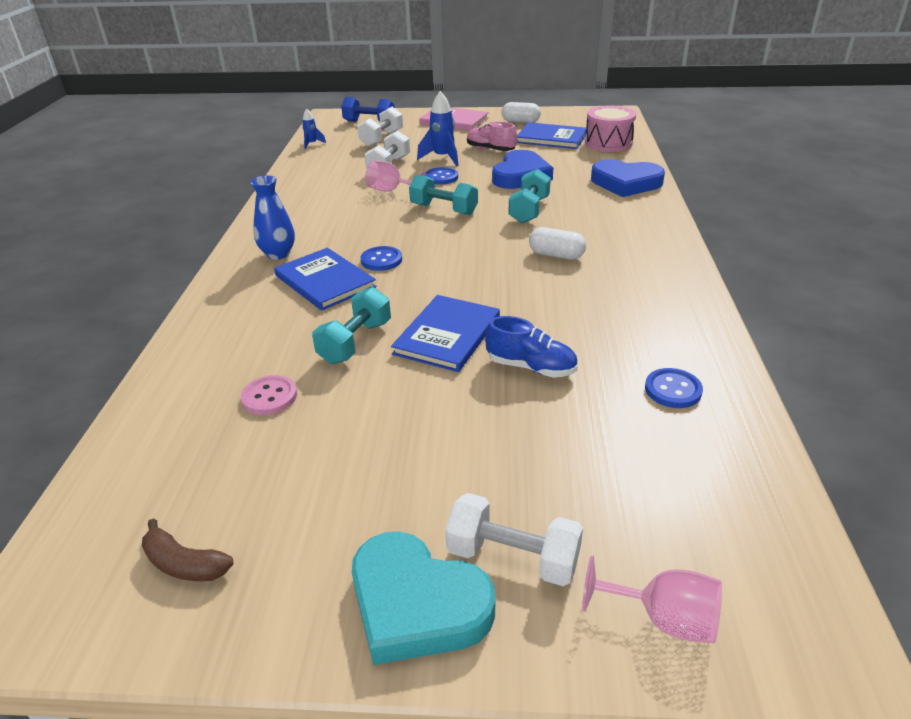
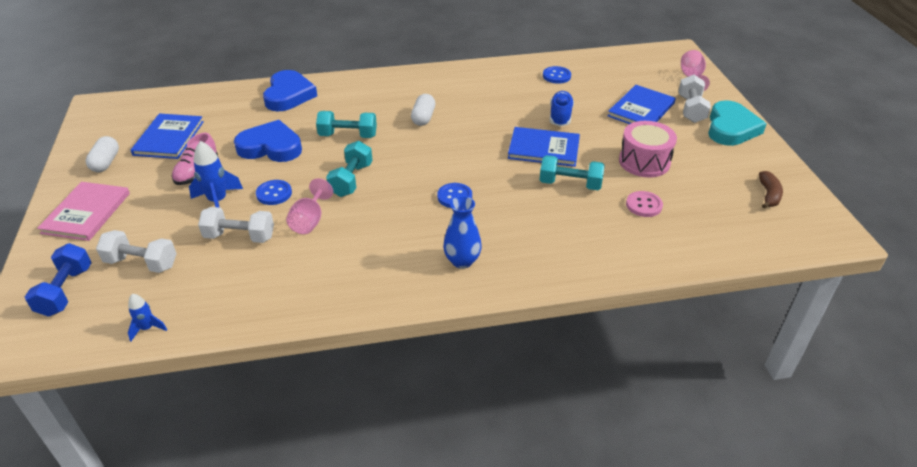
camera: 105 degrees left, 5 degrees up
blue book [274,248,377,311] -> blue book moved to [608,85,676,124]
pink drum [585,105,636,152] -> pink drum moved to [619,121,677,177]

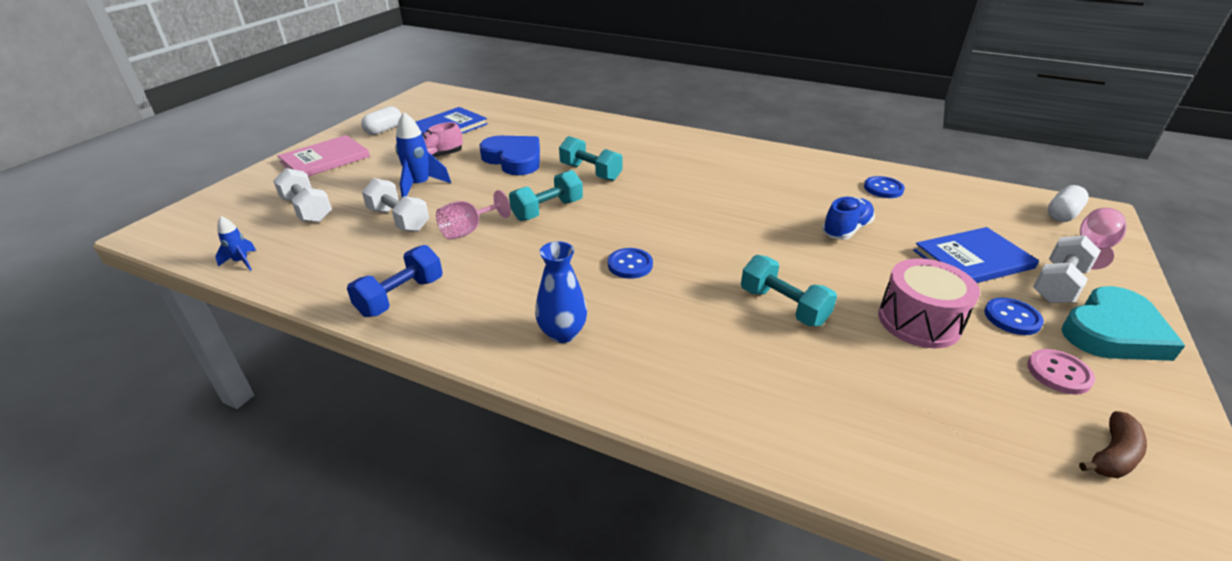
camera: 35 degrees right, 5 degrees down
blue dumbbell [25,243,91,317] -> blue dumbbell moved to [347,245,443,317]
blue button [256,180,292,205] -> blue button moved to [984,297,1044,335]
blue heart [263,70,317,112] -> none
white capsule [411,94,435,126] -> white capsule moved to [1048,185,1089,222]
blue book [508,127,580,167] -> none
pink button [626,191,663,217] -> pink button moved to [1027,349,1095,394]

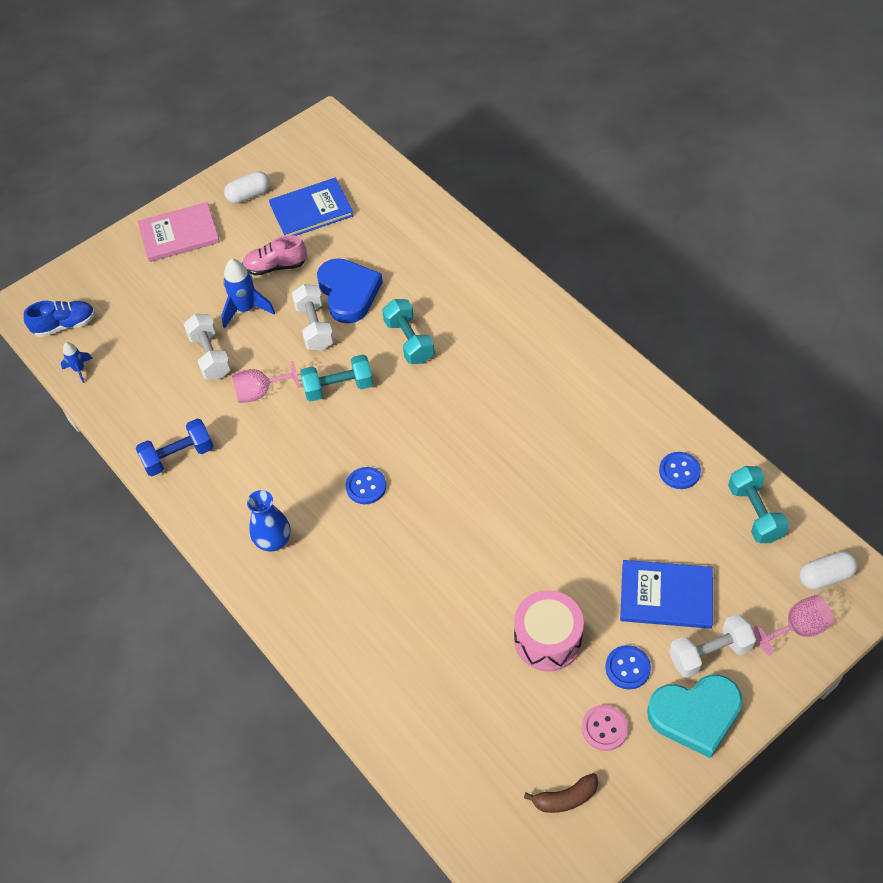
camera: 30 degrees right, 20 degrees up
white dumbbell [273,168,332,223] -> white dumbbell moved to [292,284,334,351]
turquoise dumbbell [741,255,837,326] -> turquoise dumbbell moved to [728,466,789,543]
blue shoe [822,197,875,240] -> blue shoe moved to [24,301,95,337]

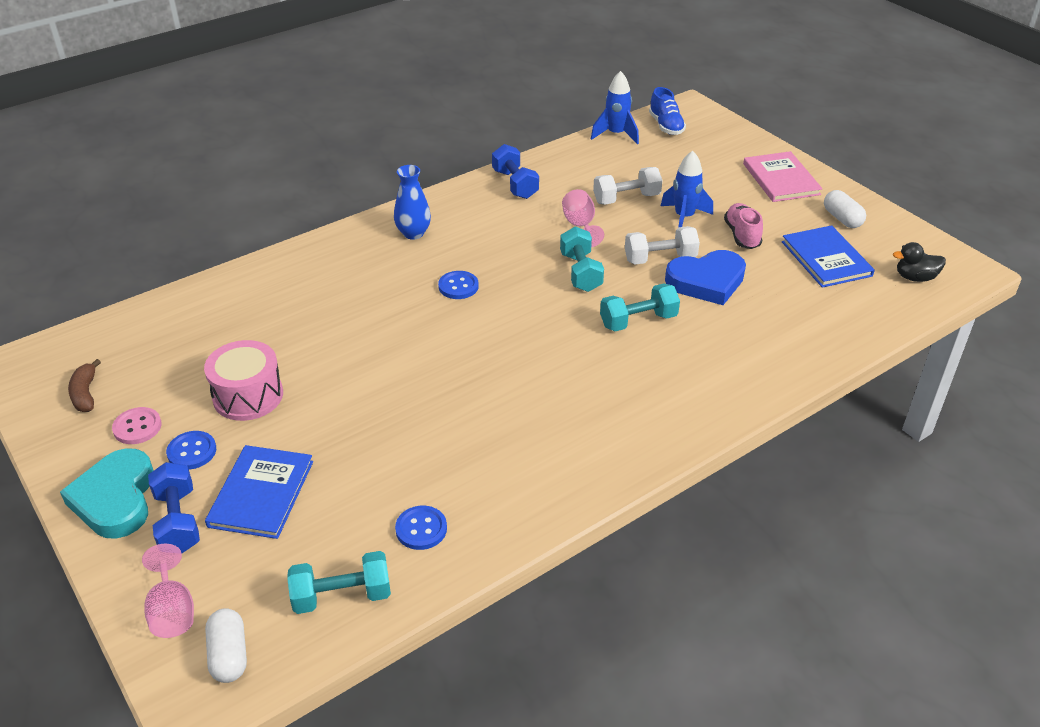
camera: 90 degrees right, 15 degrees down
blue rocket [61,342,93,383] -> blue rocket [591,71,639,145], size x1.74
white dumbbell [669,614,756,678] -> blue dumbbell [148,462,200,553]
none -> black duck [893,242,946,282]

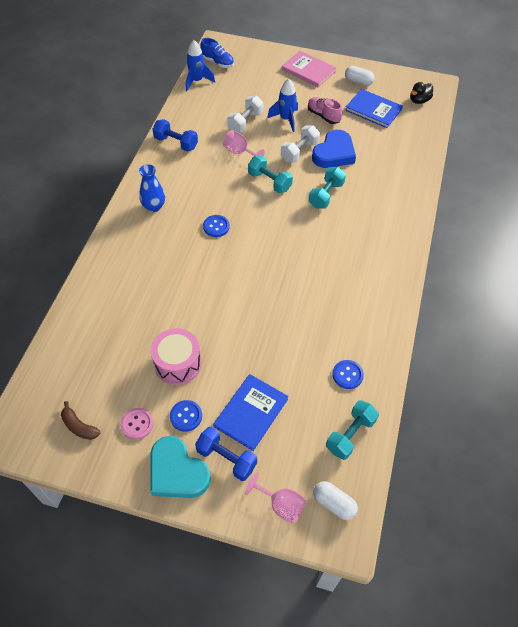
camera: 40 degrees left, 15 degrees up
blue book [205,445,313,539] -> blue book turned 60 degrees clockwise [213,374,289,451]

